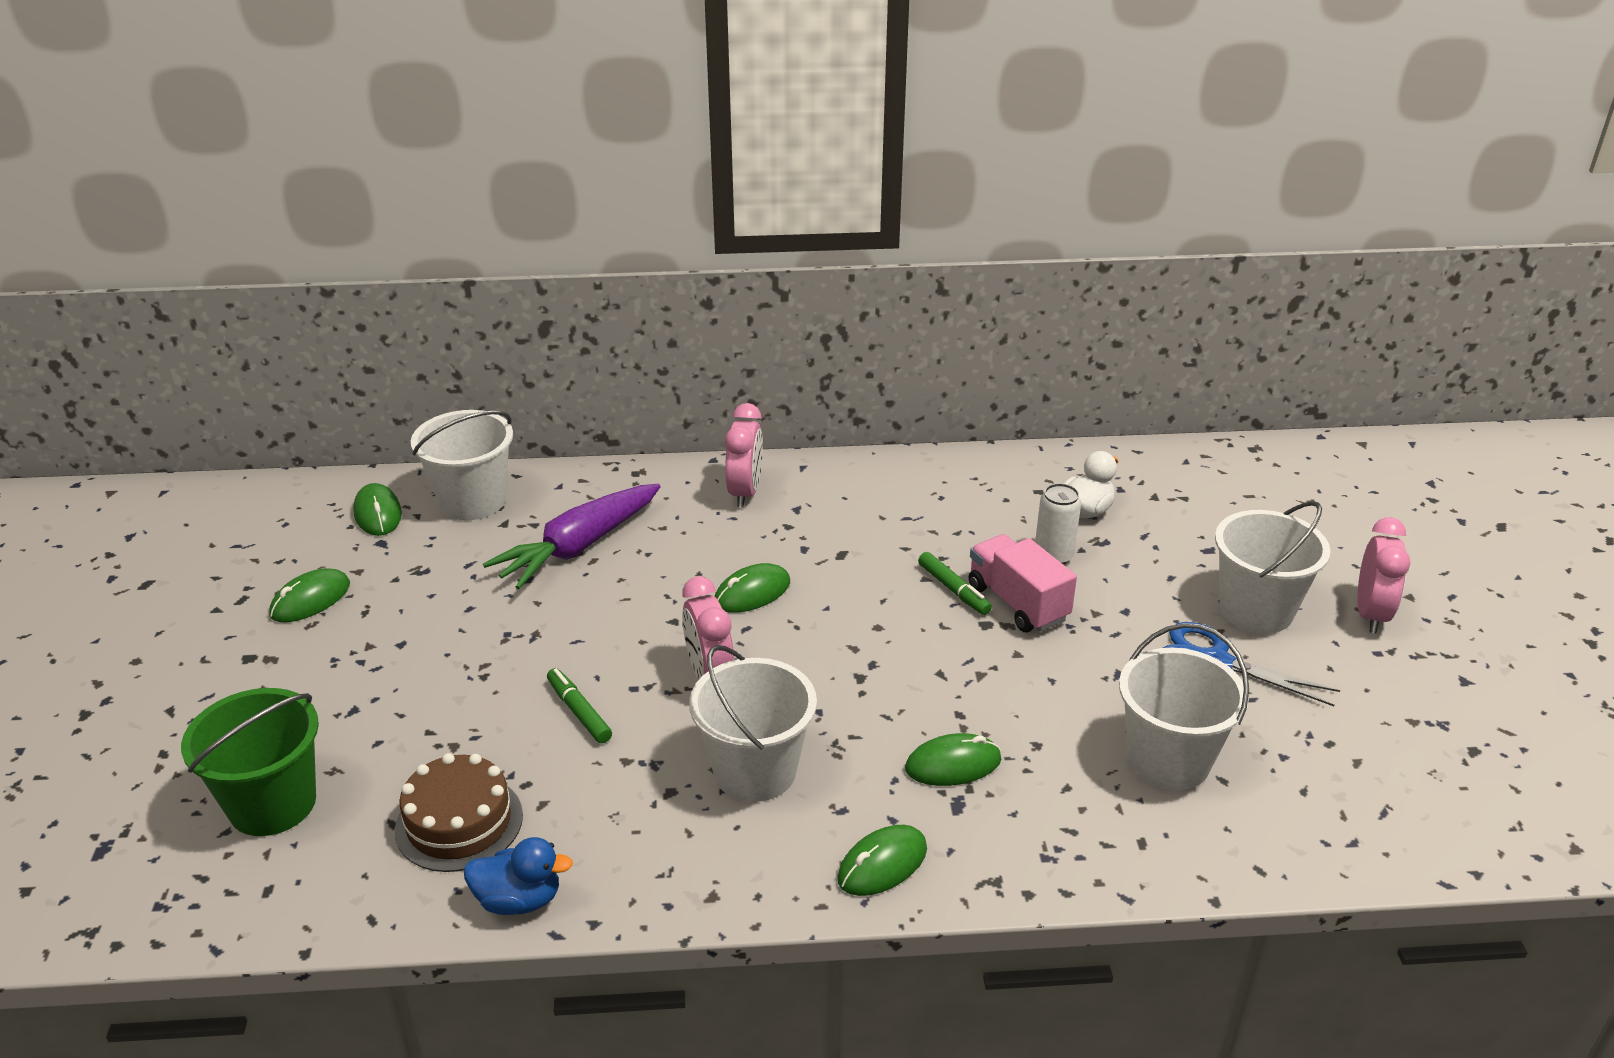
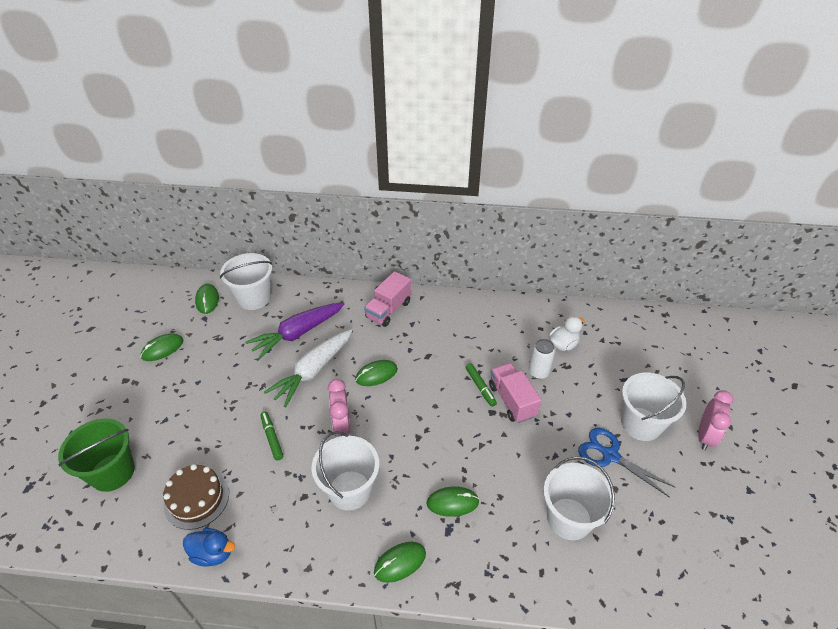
camera: 10 degrees right, 10 degrees up
pink clock [725,403,763,508] -> pink truck [364,271,411,327]
none -> white carrot [264,329,352,407]

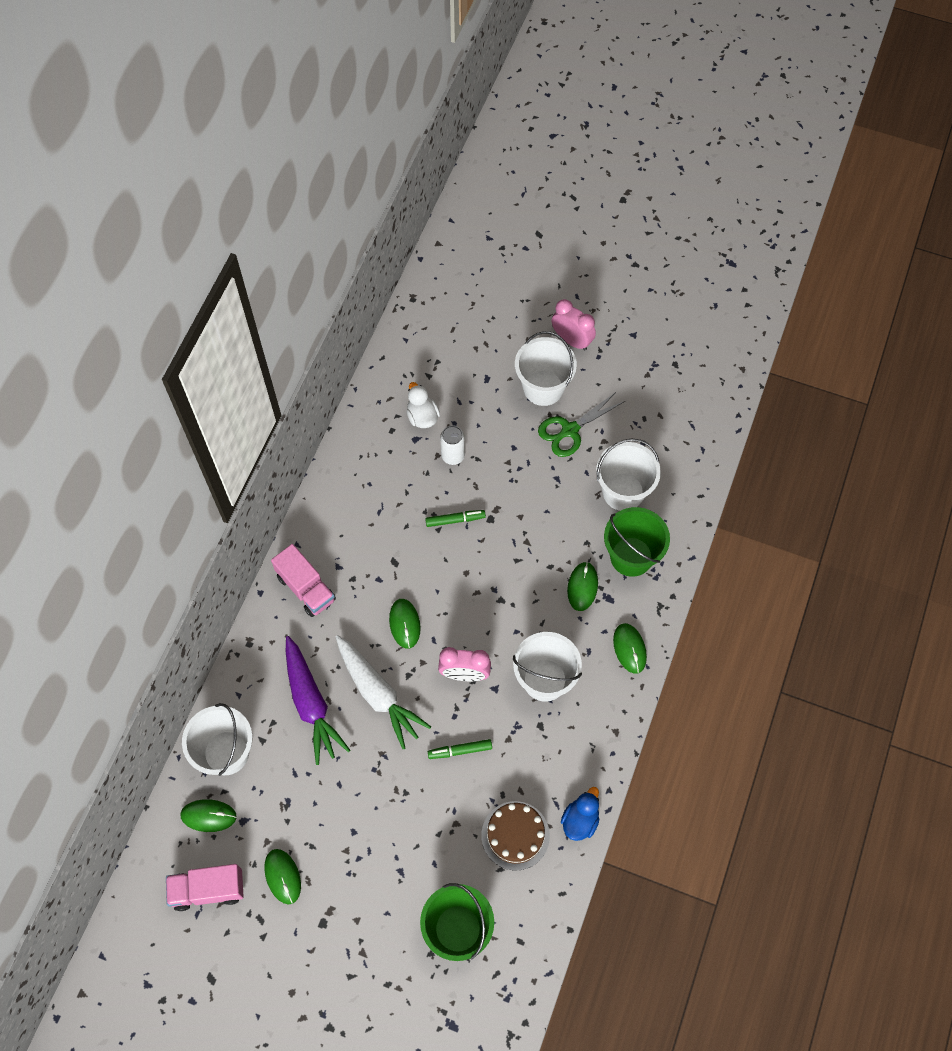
camera: 75 degrees left, 20 degrees up
pink truck [489,363,542,423] -> pink truck moved to [166,864,244,911]
blue scissors [578,428,676,498] -> green scissors [538,391,625,457]
none -> green bucket [604,507,670,577]

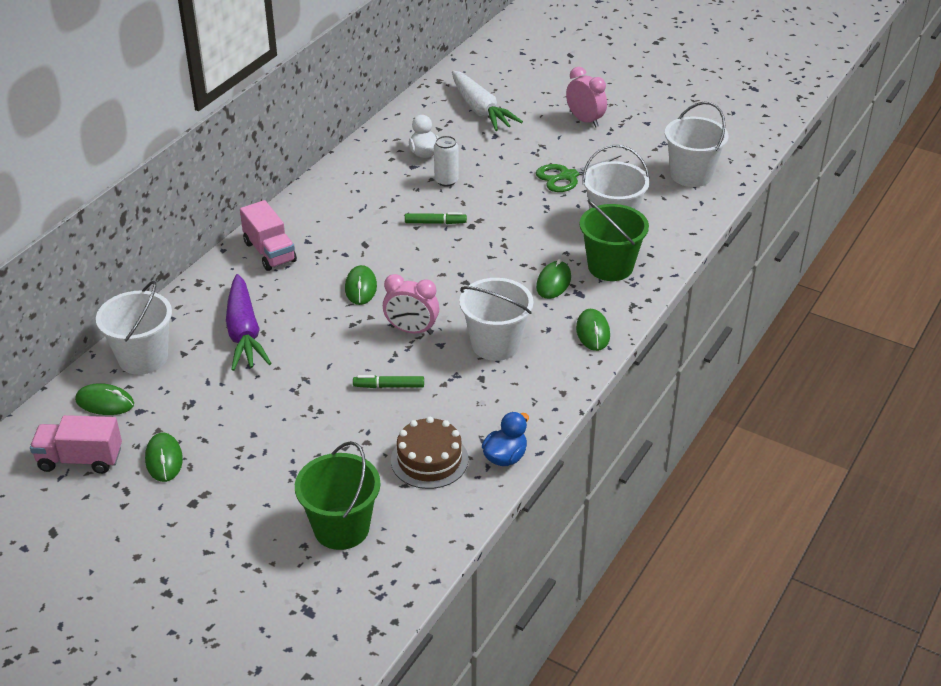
camera: 10 degrees right, 25 degrees down
white carrot [335,635,431,749] -> white carrot moved to [452,71,523,131]
white bucket [515,331,577,406] -> white bucket moved to [665,102,729,187]

